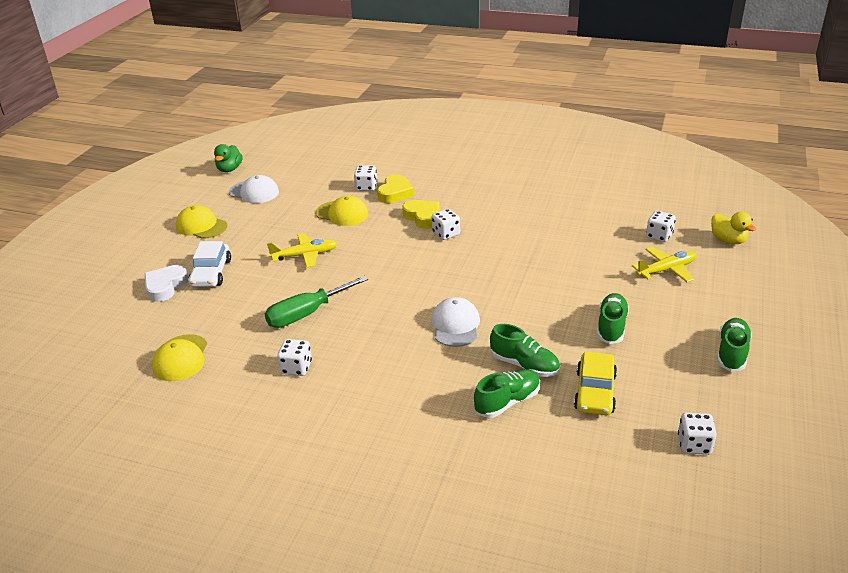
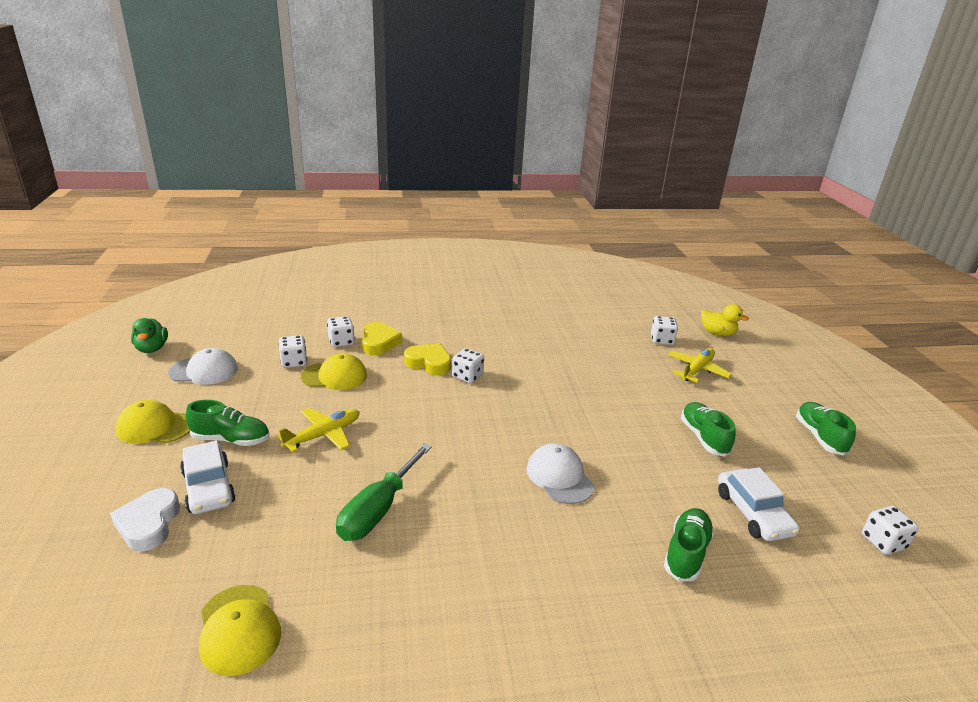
camera: 30 degrees left, 5 degrees down
white dice [277,339,312,376] -> white dice moved to [278,335,307,368]
green shoe [490,324,560,377] -> green shoe moved to [186,400,269,446]
yellow car [574,352,617,415] -> white car [718,467,800,541]

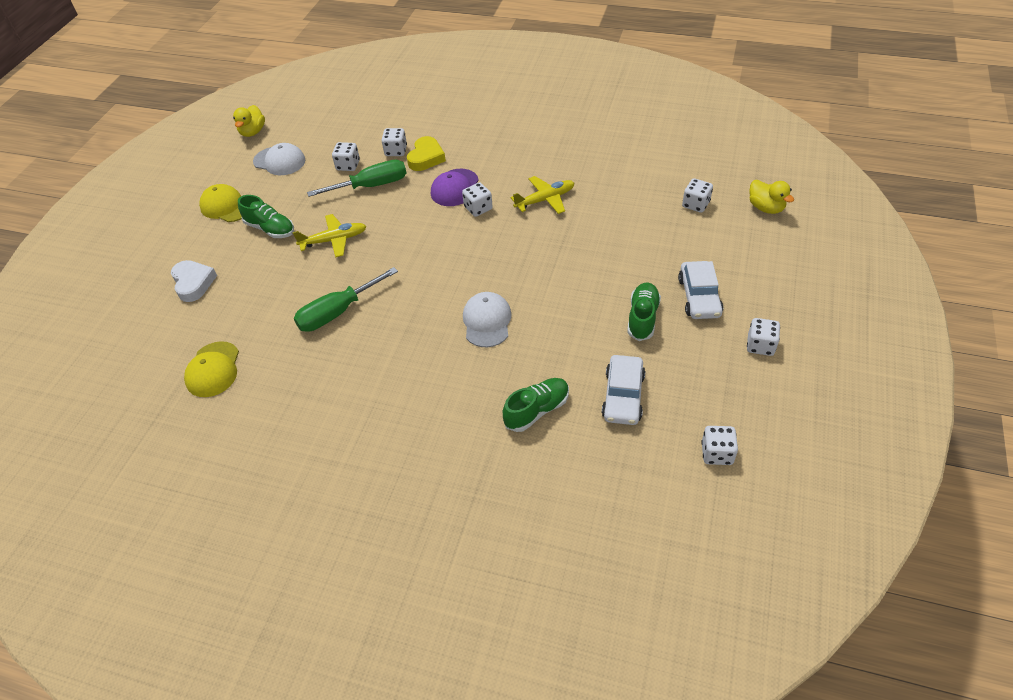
camera: 30 degrees right, 20 degrees up
white heart [110,488,180,552] -> white heart turned 135 degrees clockwise [171,260,217,302]
green duck [131,318,168,353] -> yellow duck [233,105,265,137]
white car [180,441,236,514] -> white car moved to [678,261,723,319]
yellow cap [301,353,367,390] -> green screwdriver [307,160,406,197]
yellow heart [404,343,451,375] -> purple cap [431,169,479,206]
yellow plane [667,348,732,382] -> yellow plane moved to [511,176,574,214]
green shoe [796,402,856,456] -> white dice [747,318,780,356]

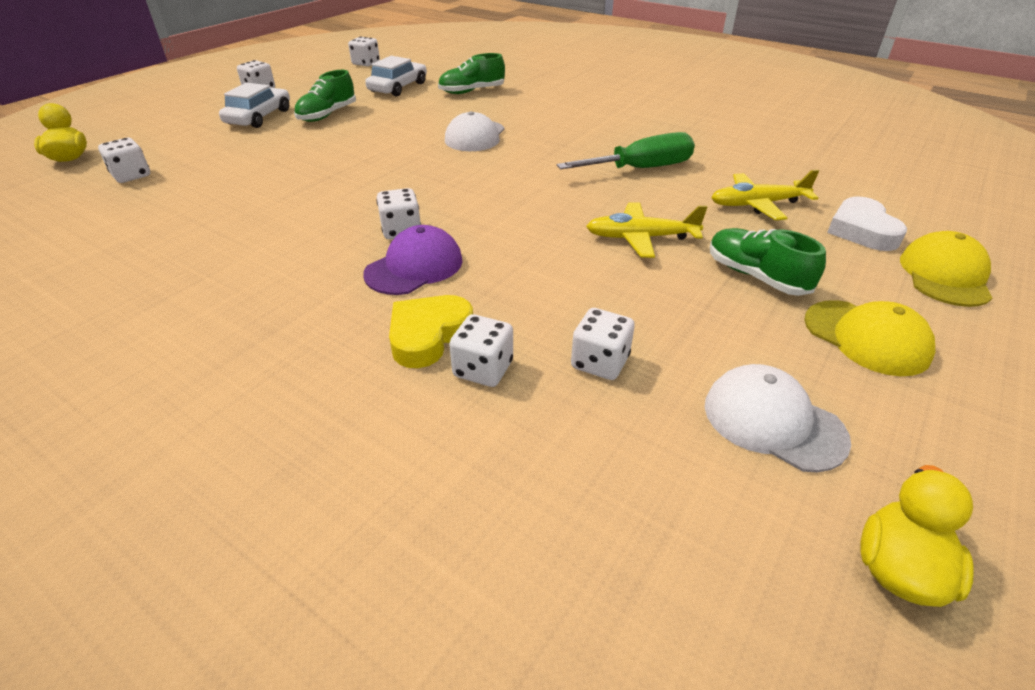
camera: 165 degrees left, 10 degrees down
yellow cap [184,341,239,397] -> yellow cap moved to [900,231,992,307]
green screwdriver [307,160,406,197] -> none
yellow plane [511,176,574,214] -> yellow plane moved to [711,170,819,220]

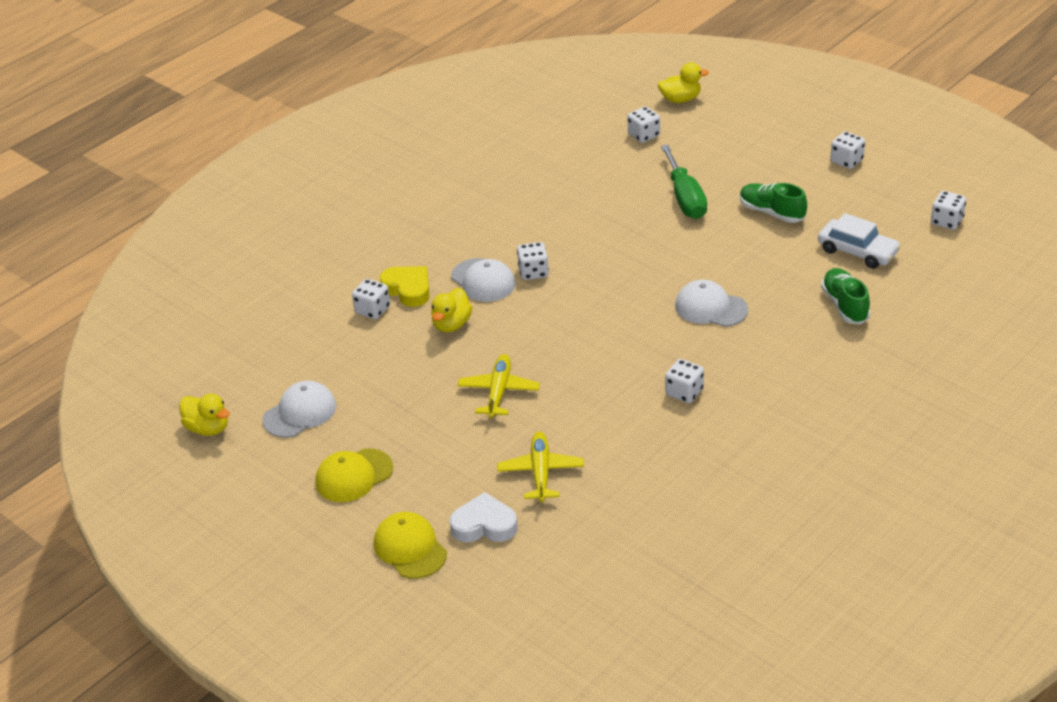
camera: 100 degrees right, 0 degrees up
white car [219,83,290,128] -> none
purple cap [363,225,463,295] -> white cap [451,258,515,302]
green screwdriver [556,132,695,170] -> green screwdriver moved to [661,145,707,219]
white dice [571,308,635,380] -> white dice moved to [665,359,704,403]
green shoe [710,228,826,296] -> none
yellow cap [900,231,992,307] -> yellow cap turned 150 degrees counterclockwise [374,512,447,579]
none -> yellow duck [431,288,472,332]

